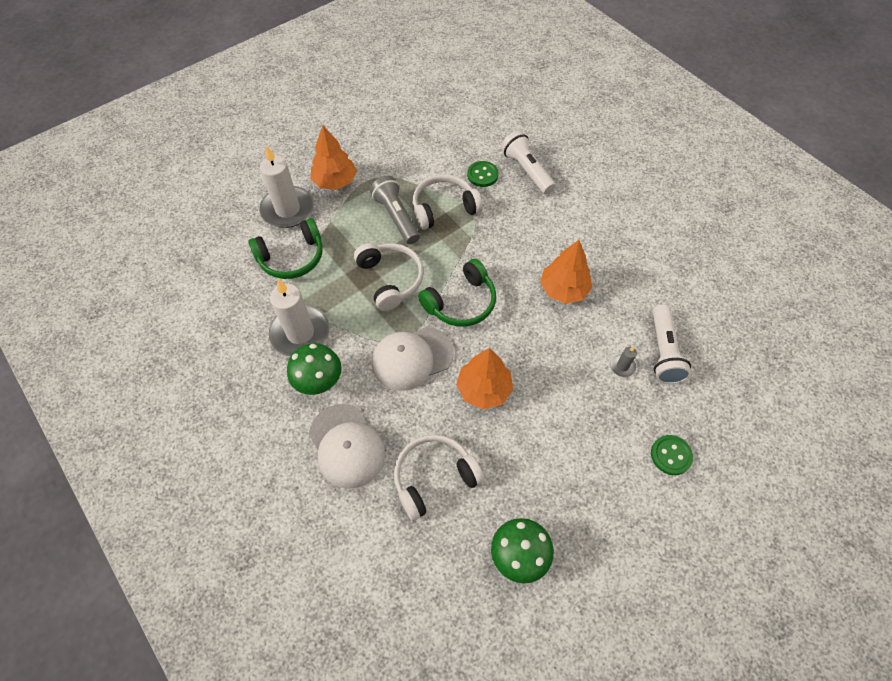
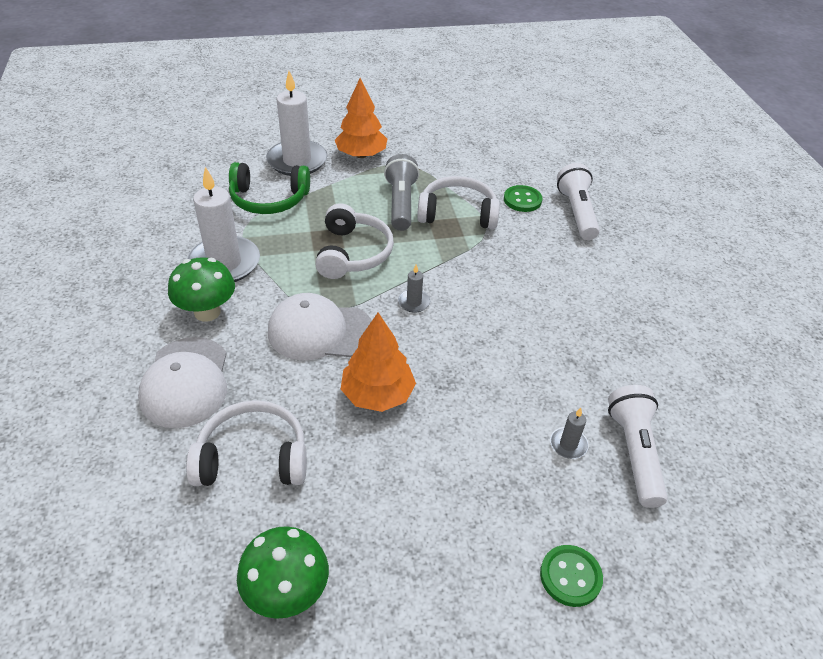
camera: 25 degrees right, 15 degrees down
green headphones [418,259,496,327] -> grey candle [398,264,430,313]
orange tree [540,240,593,304] -> none
white flashlight [653,304,691,384] -> white flashlight turned 150 degrees clockwise [608,385,668,508]

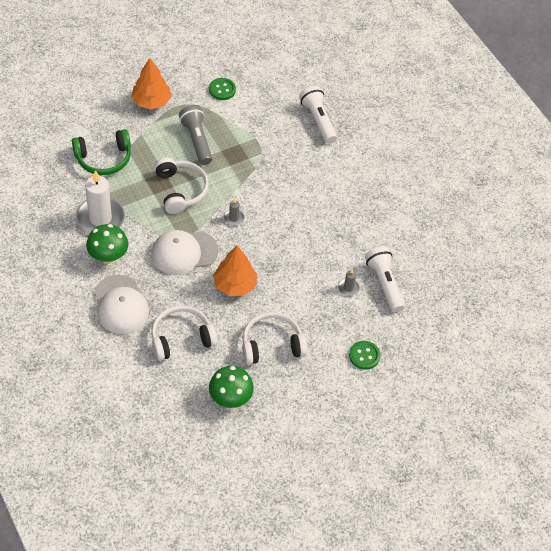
camera: 20 degrees left, 10 degrees up
white candle [266,71,327,176] -> none
white headphones [417,176,500,229] -> white headphones moved to [242,312,307,365]
green button [504,185,542,212] -> green button moved to [209,78,236,100]

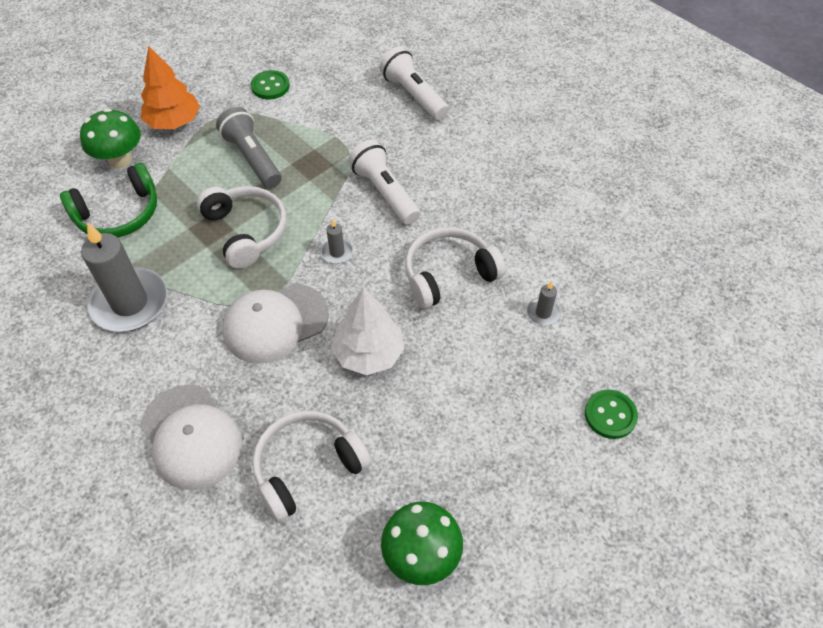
camera: 10 degrees left, 0 degrees up
white candle [76,170,125,234] -> grey candle [81,222,167,332]
green mushroom [86,224,128,264] -> green mushroom moved to [80,108,141,168]
orange tree [213,245,257,296] -> white tree [331,288,405,375]
white headphones [242,312,307,365] -> white headphones moved to [405,227,506,309]
white flashlight [365,246,405,312] -> white flashlight moved to [348,140,420,225]

